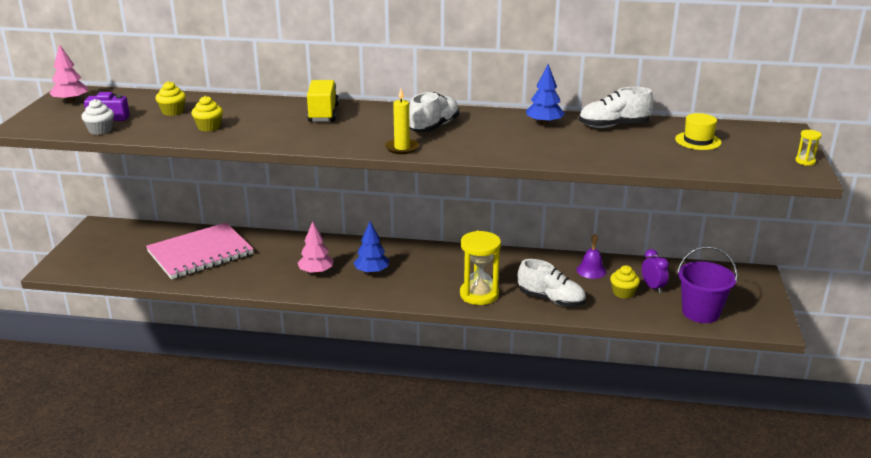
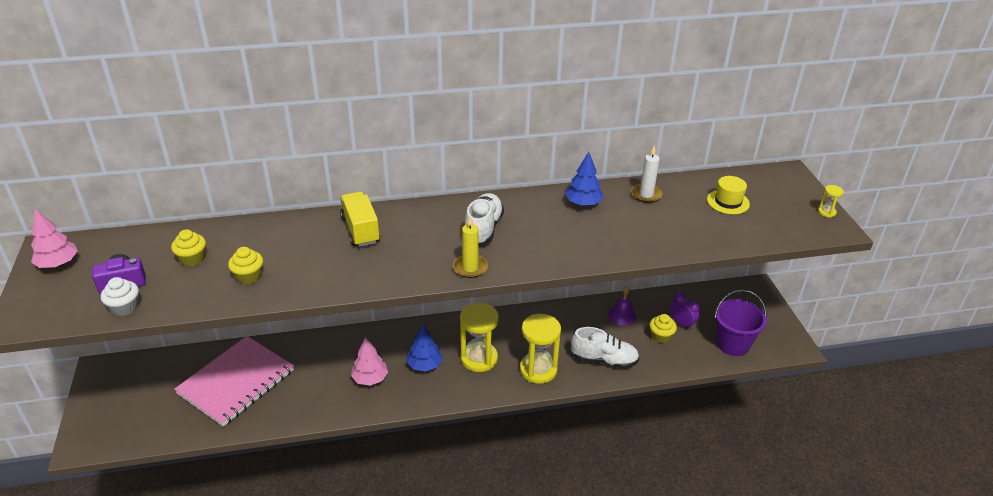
camera: 20 degrees left, 10 degrees up
white shoe [579,87,654,128] -> white candle [631,145,663,203]
none -> yellow hourglass [460,303,499,372]

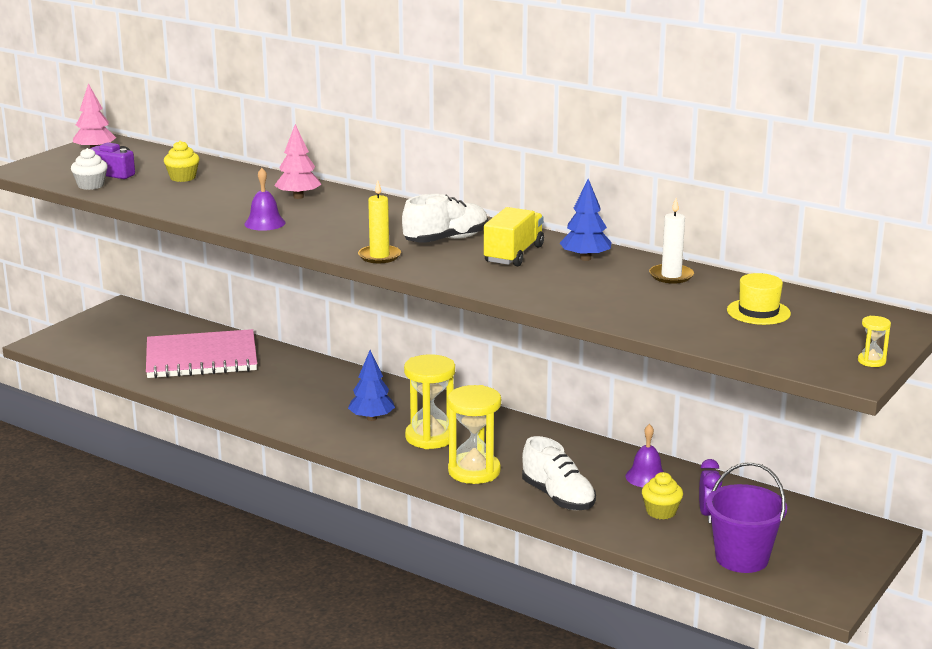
camera: 45 degrees right, 15 degrees down
yellow cupcake [228,247,263,284] -> none
yellow truck [340,192,380,247] -> yellow truck moved to [484,207,544,266]
pink tree [351,337,388,386] -> pink tree moved to [274,124,322,199]
none -> purple bell [244,168,285,231]

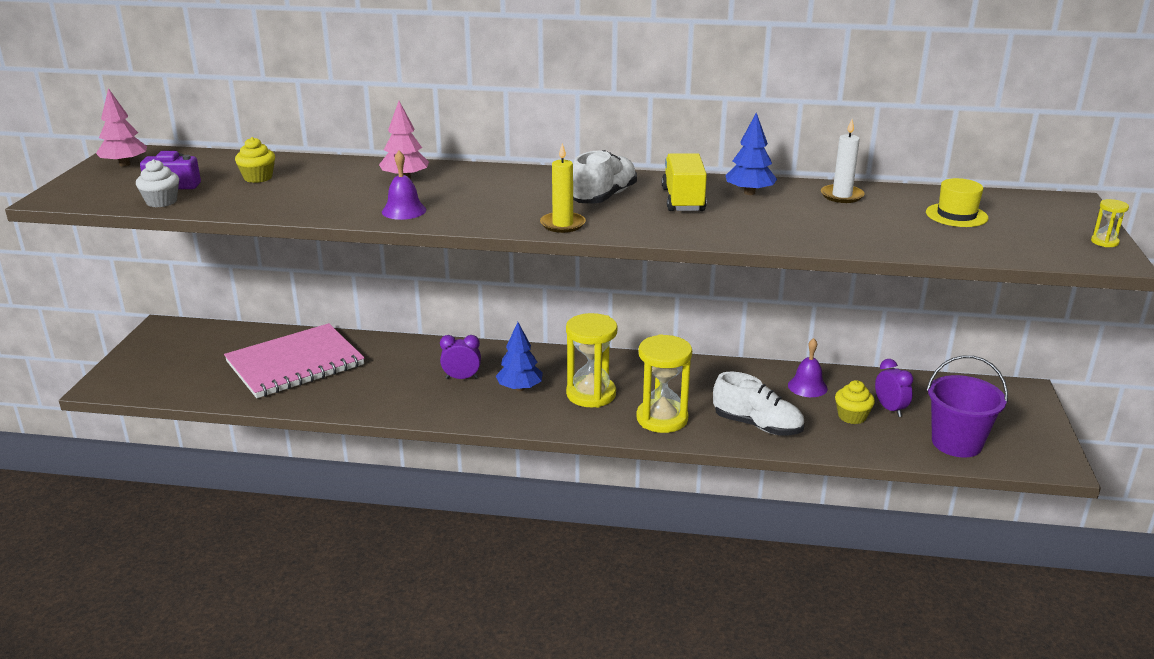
camera: 25 degrees left, 5 degrees up
none -> purple clock [440,335,481,379]

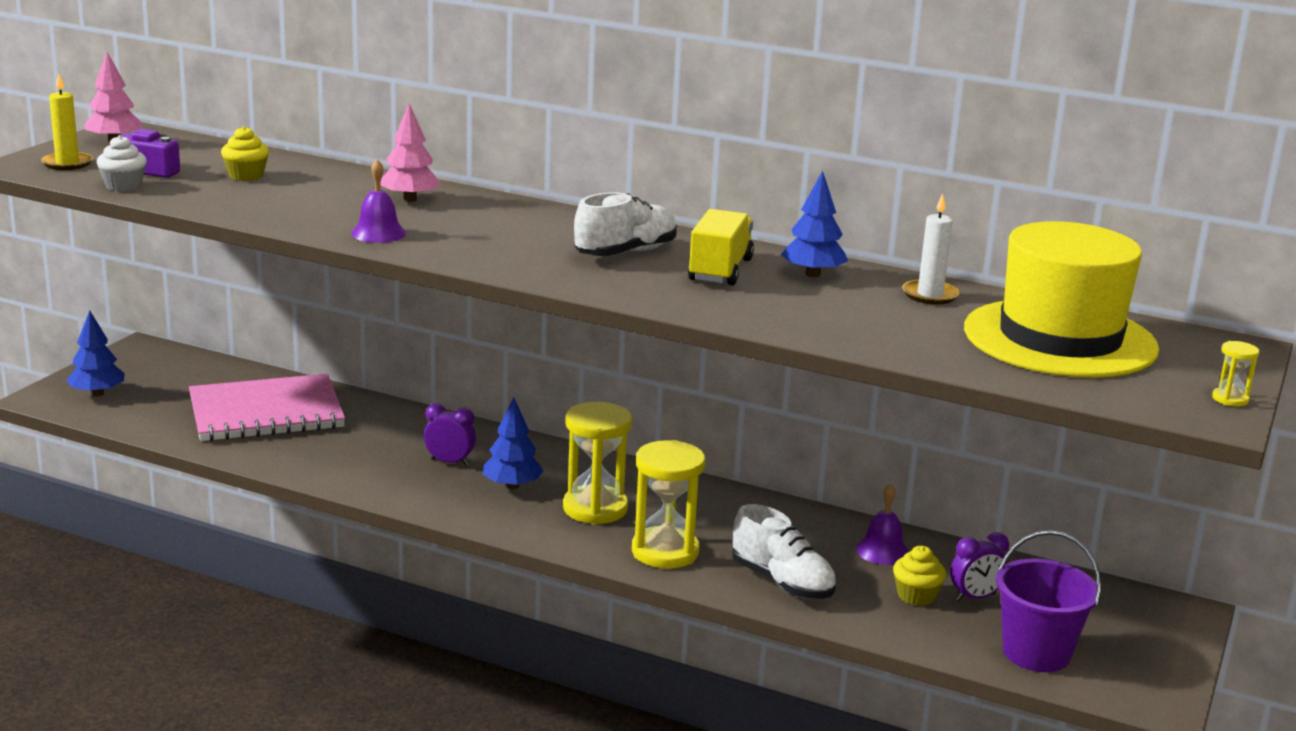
camera: 15 degrees right, 5 degrees down
yellow candle [540,143,586,233] -> yellow candle moved to [41,74,93,170]
purple clock [875,359,913,417] -> purple clock turned 75 degrees clockwise [950,532,1009,601]
yellow hat [926,178,988,227] -> yellow hat [964,221,1159,378], size x2.37
none -> blue tree [66,310,125,396]

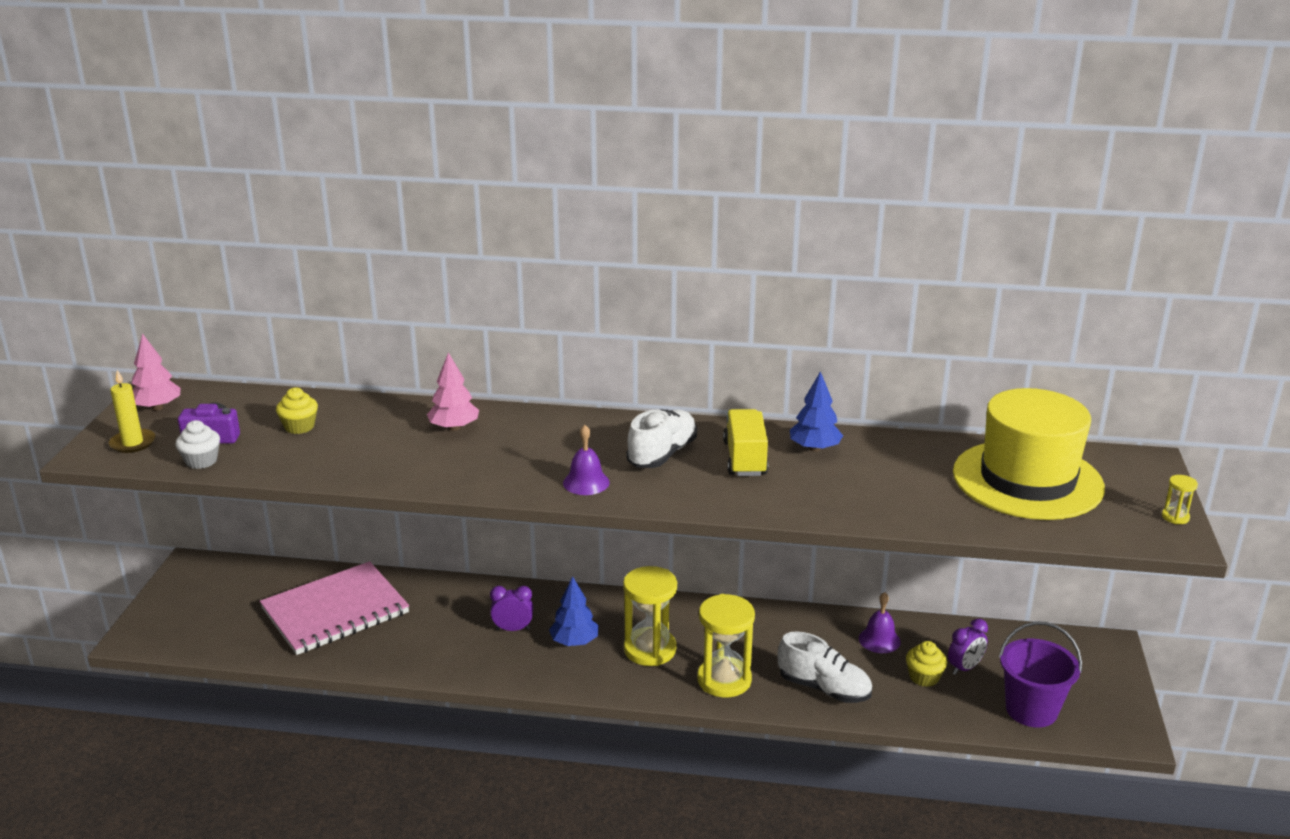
camera: 15 degrees left, 5 degrees up
blue tree [66,310,125,396] -> none
purple bell [351,159,406,243] -> purple bell moved to [563,425,610,495]
white candle [902,194,960,305] -> none

